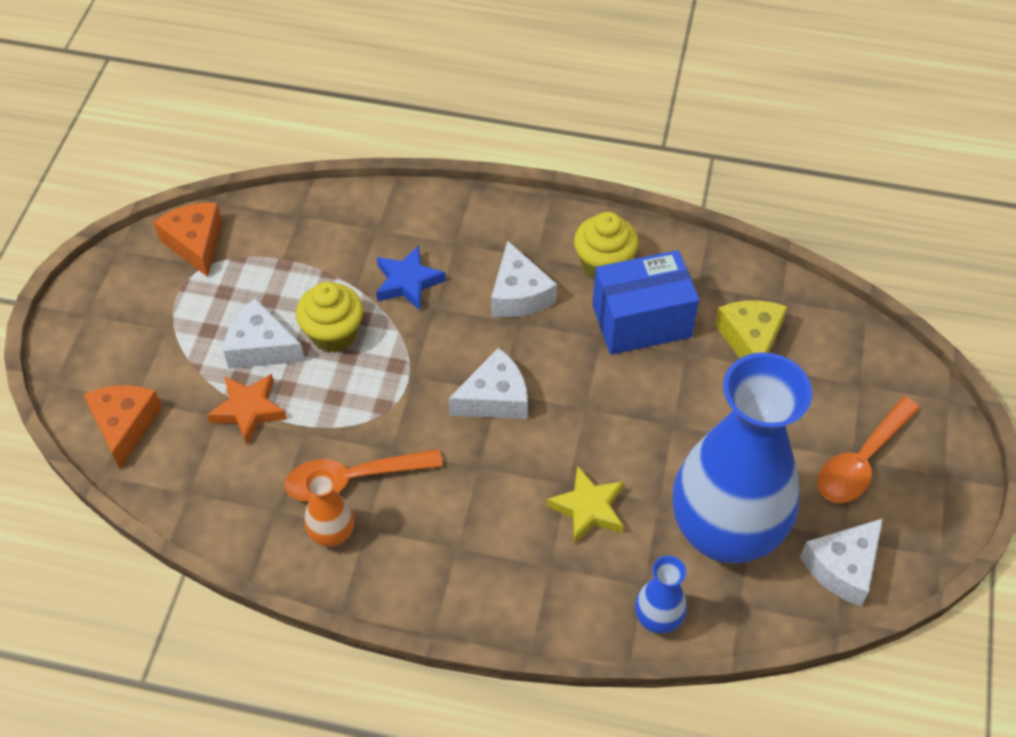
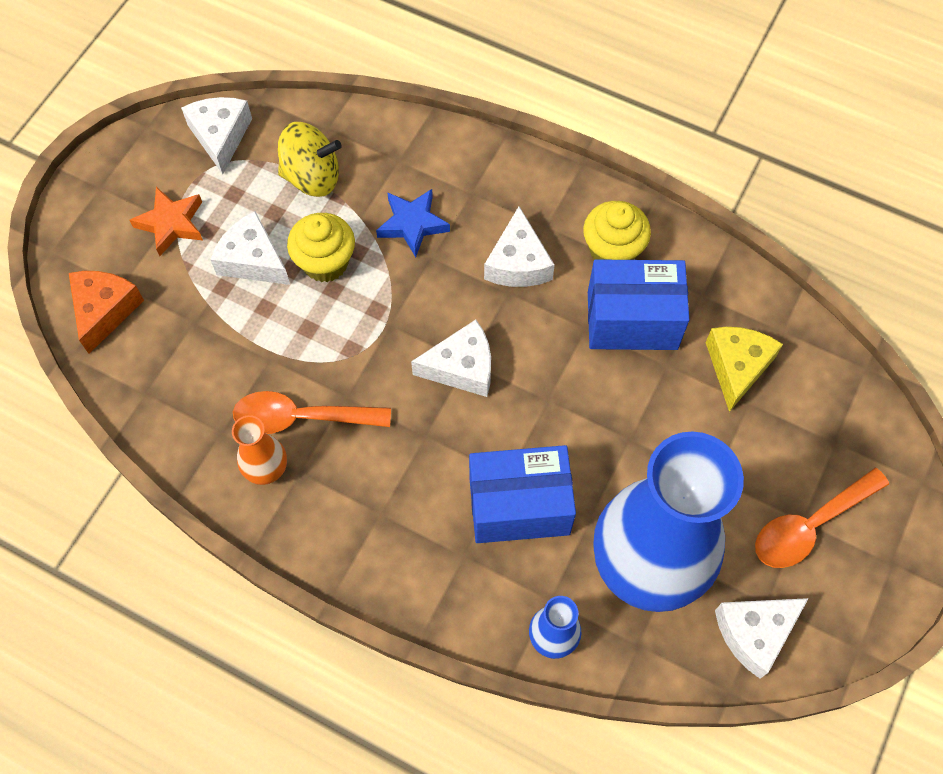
camera: 15 degrees right, 10 degrees up
orange cheese [153,202,222,277] -> white cheese [181,97,252,174]
orange star [207,374,287,444] -> orange star moved to [130,187,203,256]
yellow star [546,465,624,544] -> blue box [469,445,576,543]
none -> yellow spinning top [278,122,342,197]

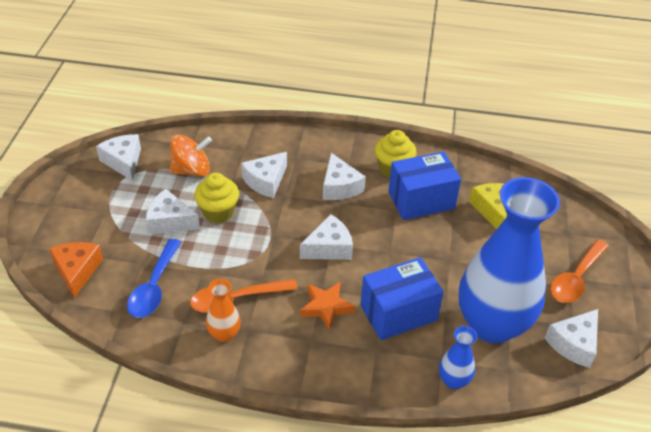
camera: 20 degrees left, 20 degrees down
orange star [130,187,203,256] -> orange star moved to [300,281,355,330]
yellow spinning top [278,122,342,197] -> orange spinning top [170,134,212,177]
blue star [376,189,450,257] -> white cheese [241,152,287,198]
none -> blue spoon [127,239,181,318]

